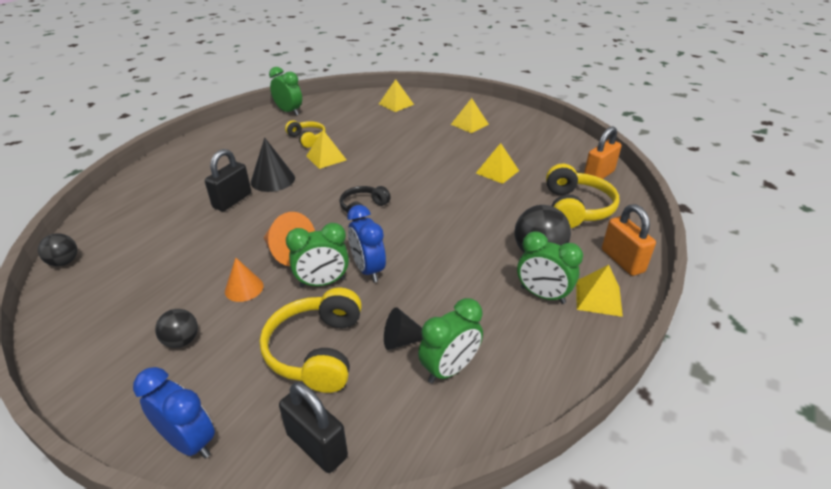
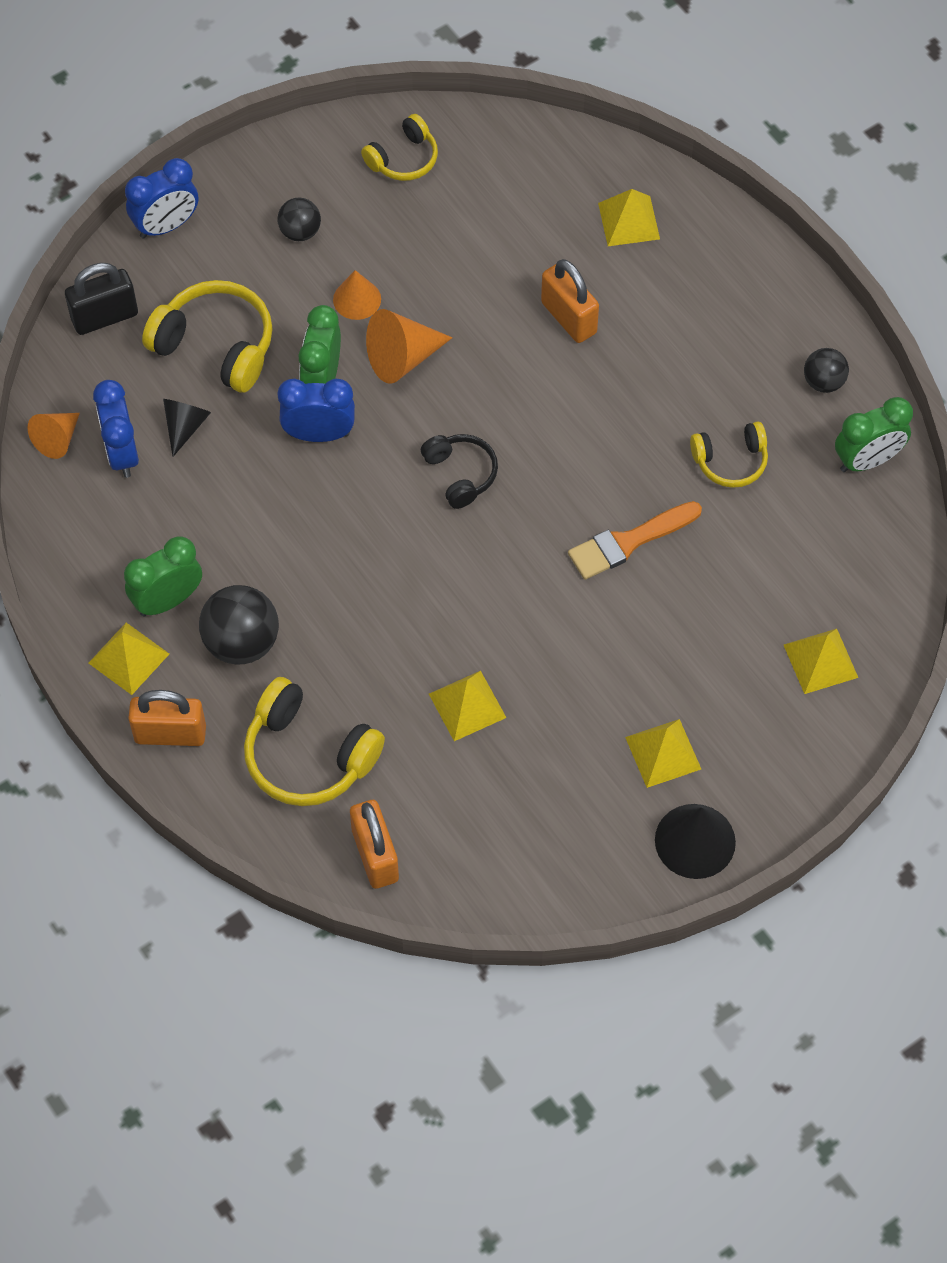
camera: 115 degrees right, 25 degrees up
black ball [38,233,77,266] -> black ball moved to [804,348,849,393]
black padlock [205,149,251,211] -> orange padlock [541,259,599,343]
black cone [251,137,295,192] -> black cone moved to [655,804,736,879]
yellow pyramid [306,130,347,169] -> yellow pyramid moved to [598,189,660,246]
green clock [418,298,483,383] -> blue clock [93,380,139,478]
none -> orange cone [27,413,80,459]
none -> yellow headphones [361,114,438,181]
none -> orange brush [568,501,702,580]

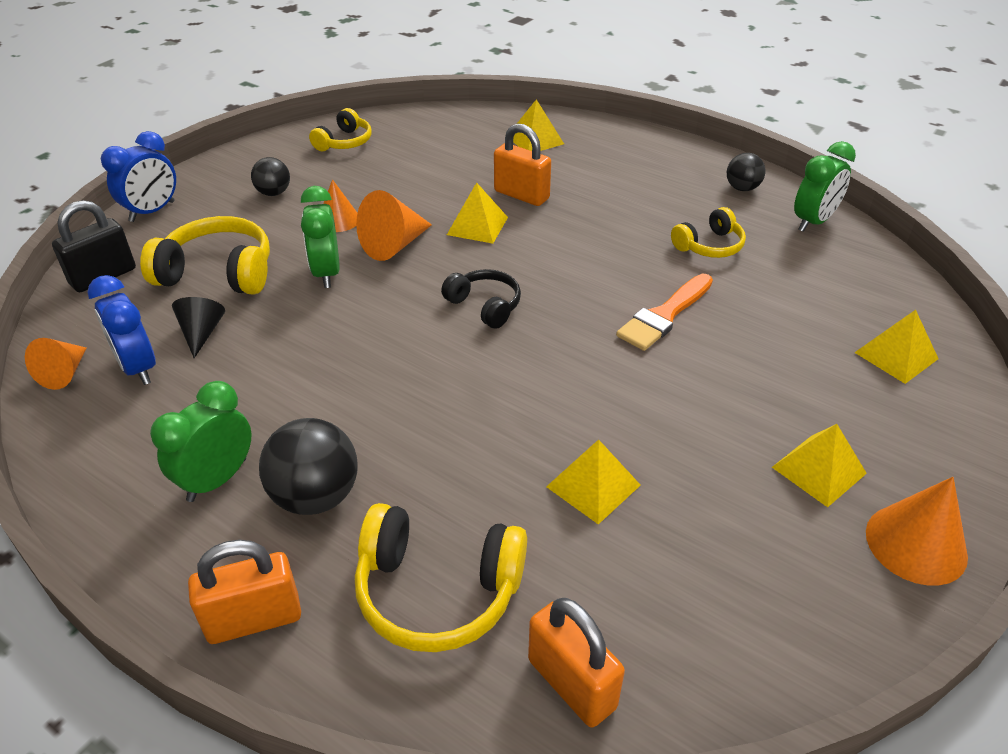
camera: 20 degrees left, 20 degrees down
yellow pyramid [89,623,169,695] -> yellow pyramid moved to [447,182,508,244]
blue clock [277,378,355,442] -> none
black cone [655,804,736,879] -> orange cone [866,477,968,586]

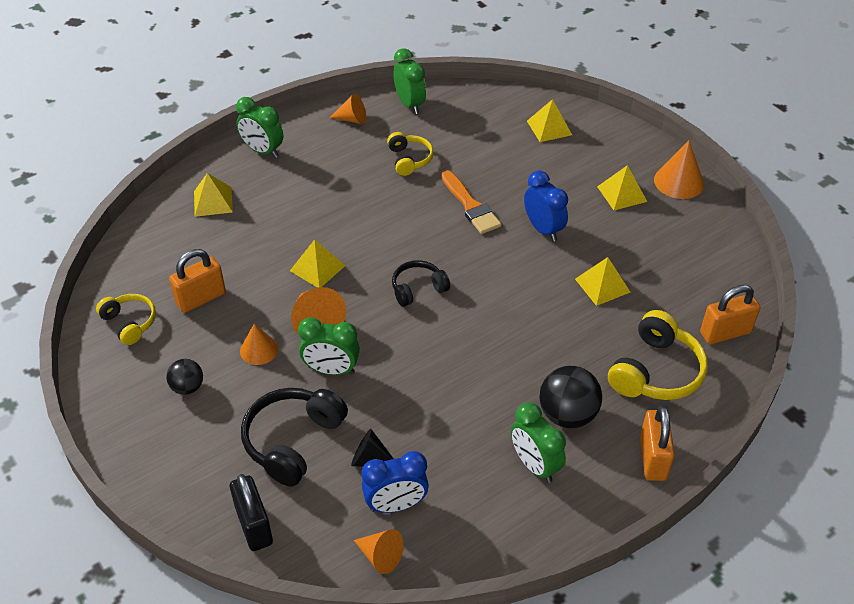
camera: 70 degrees left, 5 degrees up
blue clock [101,131,176,222] -> blue clock moved to [524,171,568,241]
yellow headphones [140,216,270,294] -> black headphones [241,388,348,487]
orange padlock [494,124,551,206] -> orange padlock moved to [169,249,226,313]
black ball [727,153,765,191] -> orange cone [330,94,366,124]
none -> green clock [236,97,283,158]

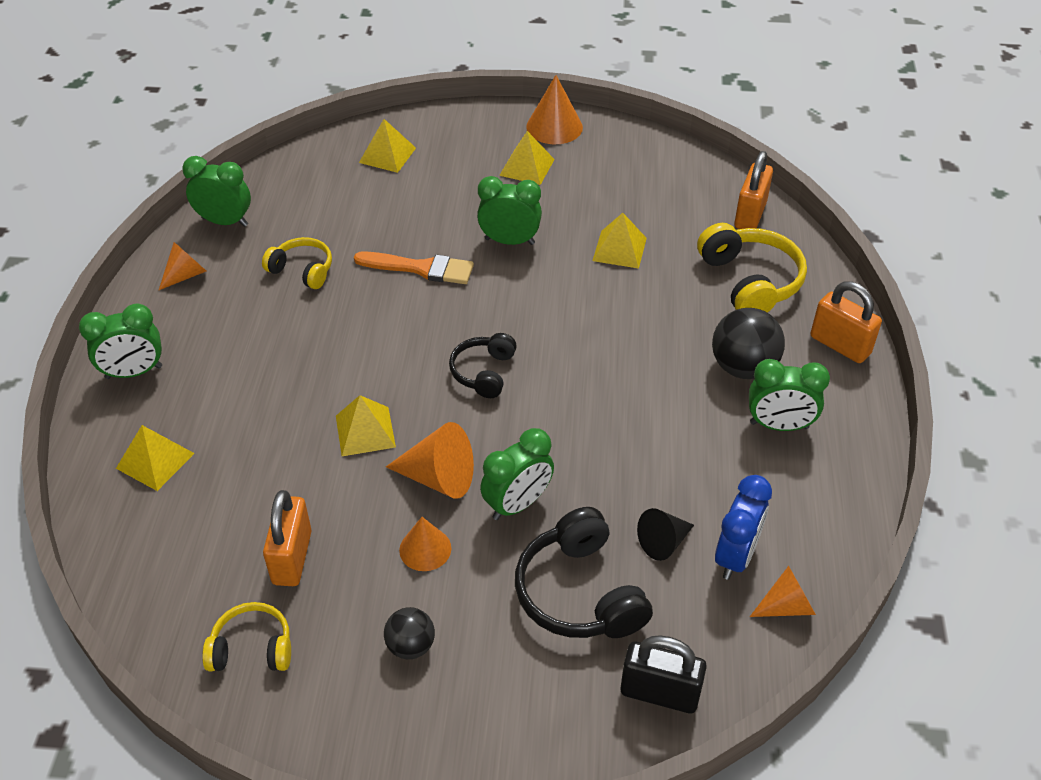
camera: 50 degrees left, 0 degrees up
blue clock [524,171,568,241] -> green clock [477,176,542,245]

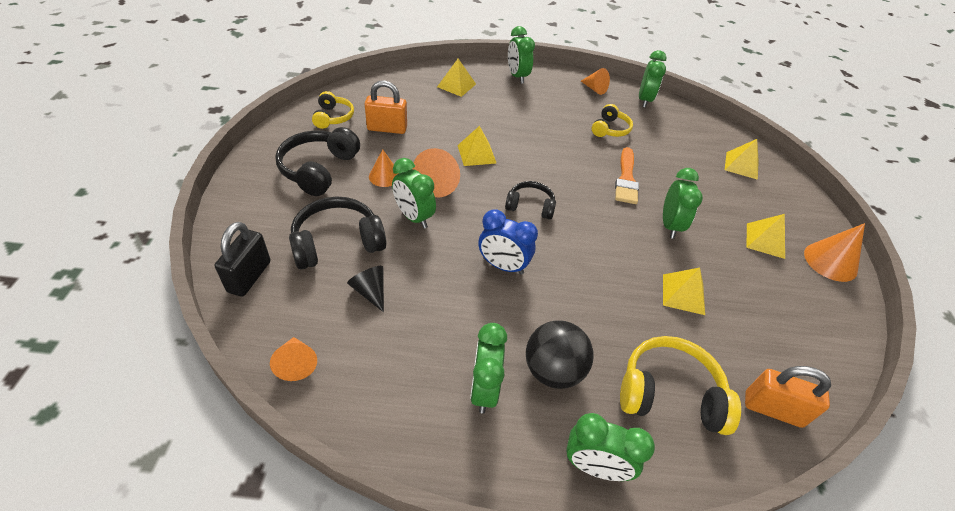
camera: 85 degrees right, 0 degrees up
black ball [384,607,435,659] -> black headphones [275,127,360,196]
yellow headphones [697,223,807,313] -> yellow headphones turned 150 degrees counterclockwise [620,336,741,435]
blue clock [715,475,772,580] -> blue clock moved to [478,209,538,275]
orange padlock [811,281,882,363] -> green clock [566,413,655,481]

